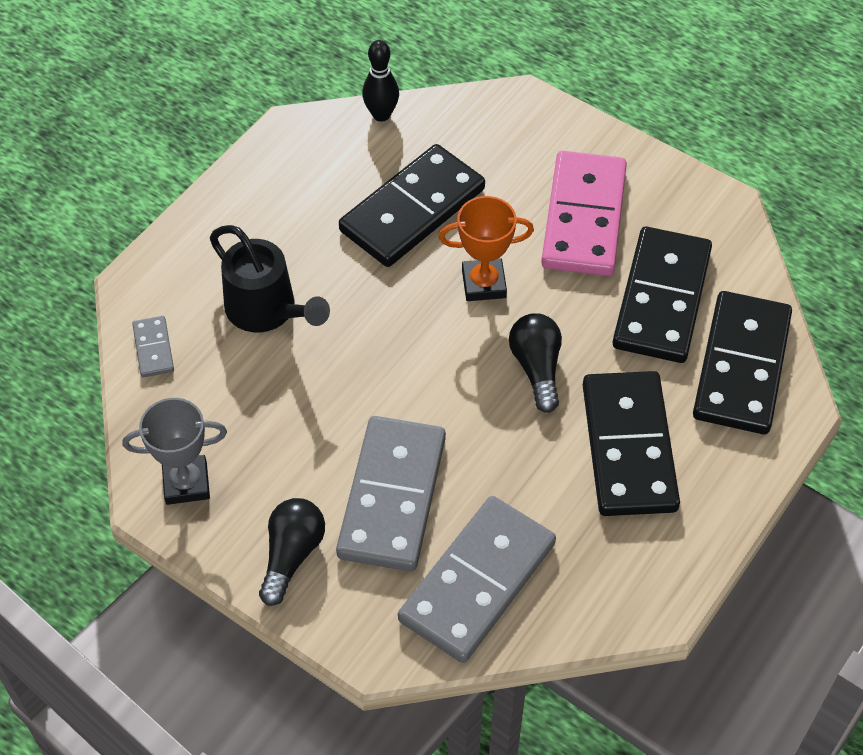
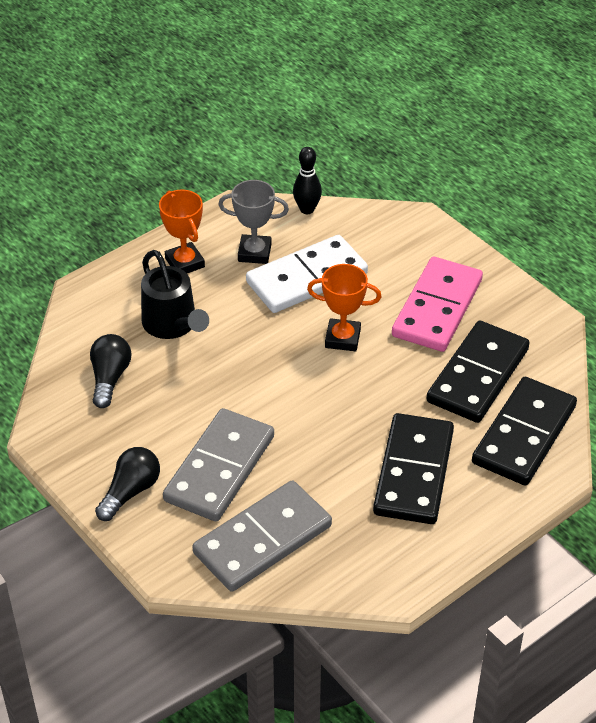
camera: 15 degrees right, 10 degrees down
grey trophy [123,398,227,505] -> grey trophy moved to [218,180,289,264]
grey domino [132,316,174,377] -> none
black domino [339,144,485,267] -> white domino [246,235,368,313]
black light bulb [509,313,562,413] -> black light bulb moved to [90,334,131,408]
none -> orange trophy [159,190,205,273]

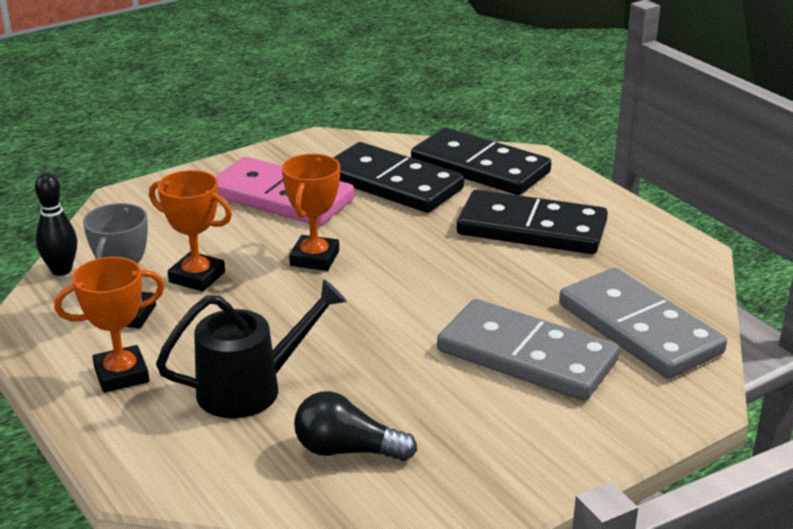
camera: 85 degrees left, 15 degrees down
black light bulb [95,447,160,521] -> none
white domino [246,235,368,313] -> orange trophy [149,170,232,292]

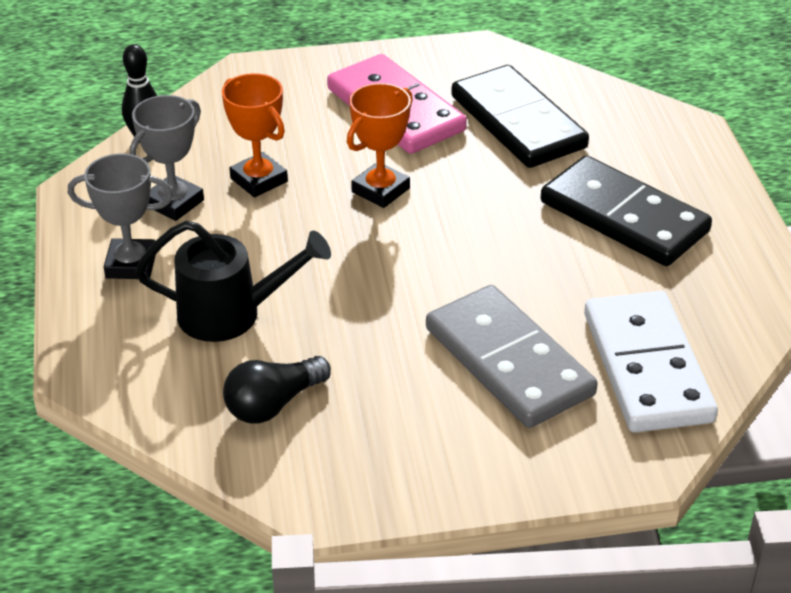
camera: 25 degrees right, 10 degrees up
orange trophy [54,257,165,393] -> grey trophy [68,153,173,279]
black light bulb [294,391,417,461] -> black light bulb turned 75 degrees counterclockwise [223,356,331,424]
black domino [411,128,551,195] -> none
grey domino [559,268,727,379] -> white domino [584,291,718,433]

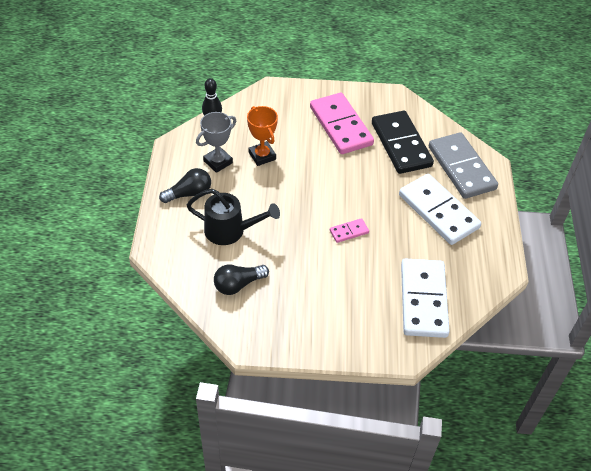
camera: 10 degrees right, 10 degrees up
grey trophy [68,153,173,279] -> black light bulb [159,168,211,203]
orange trophy [347,83,413,208] -> none
grey domino [426,285,598,428] -> grey domino moved to [428,132,498,199]
black domino [541,155,712,266] -> white domino [399,174,481,245]
none -> pink domino [330,218,369,243]

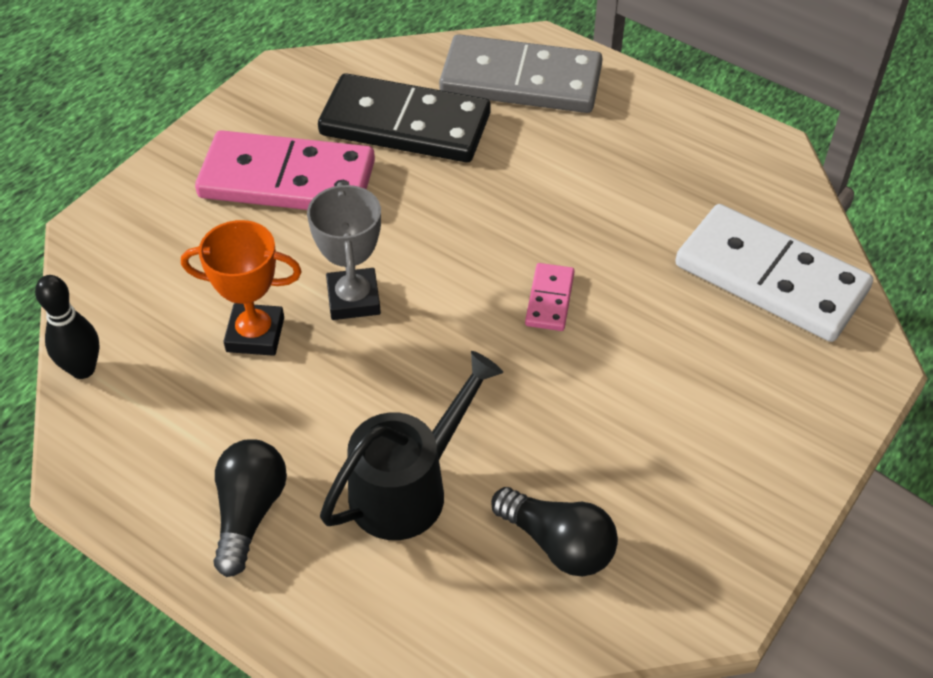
camera: 55 degrees left, 0 degrees up
grey trophy [196,112,236,173] -> grey trophy moved to [307,182,381,320]
black light bulb [214,264,269,295] -> black light bulb turned 60 degrees counterclockwise [491,487,618,576]
white domino [399,174,481,245] -> none

